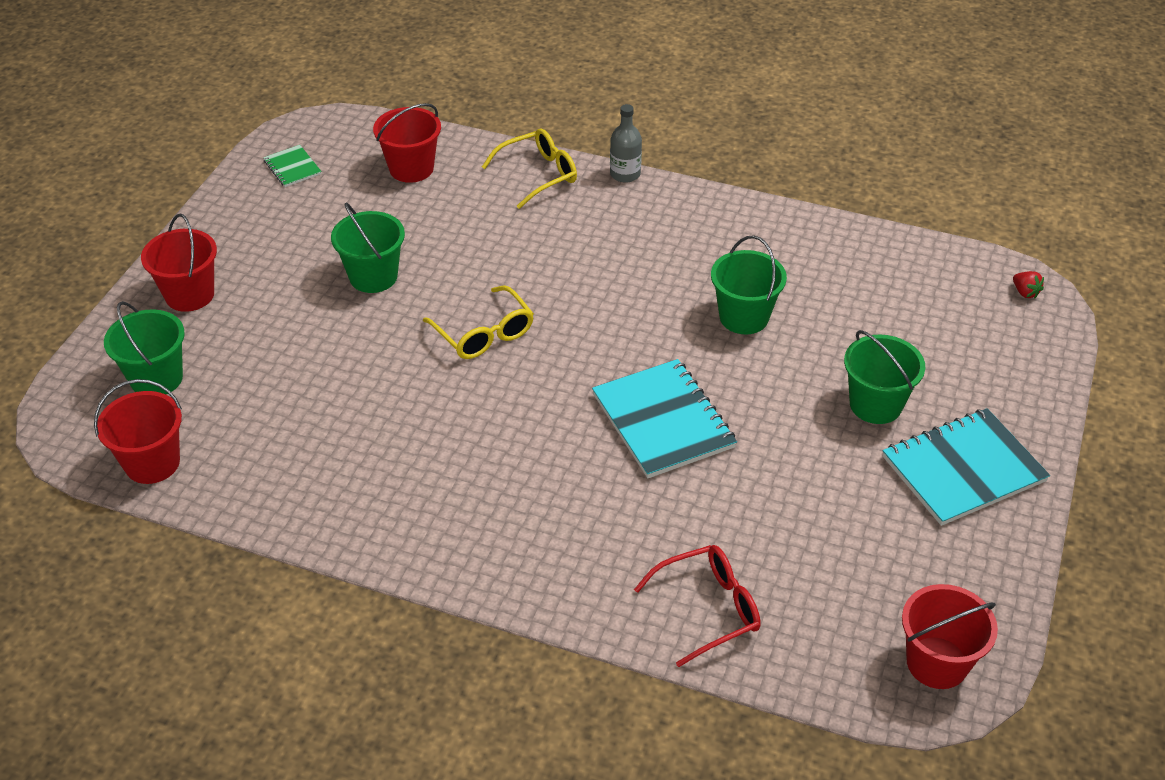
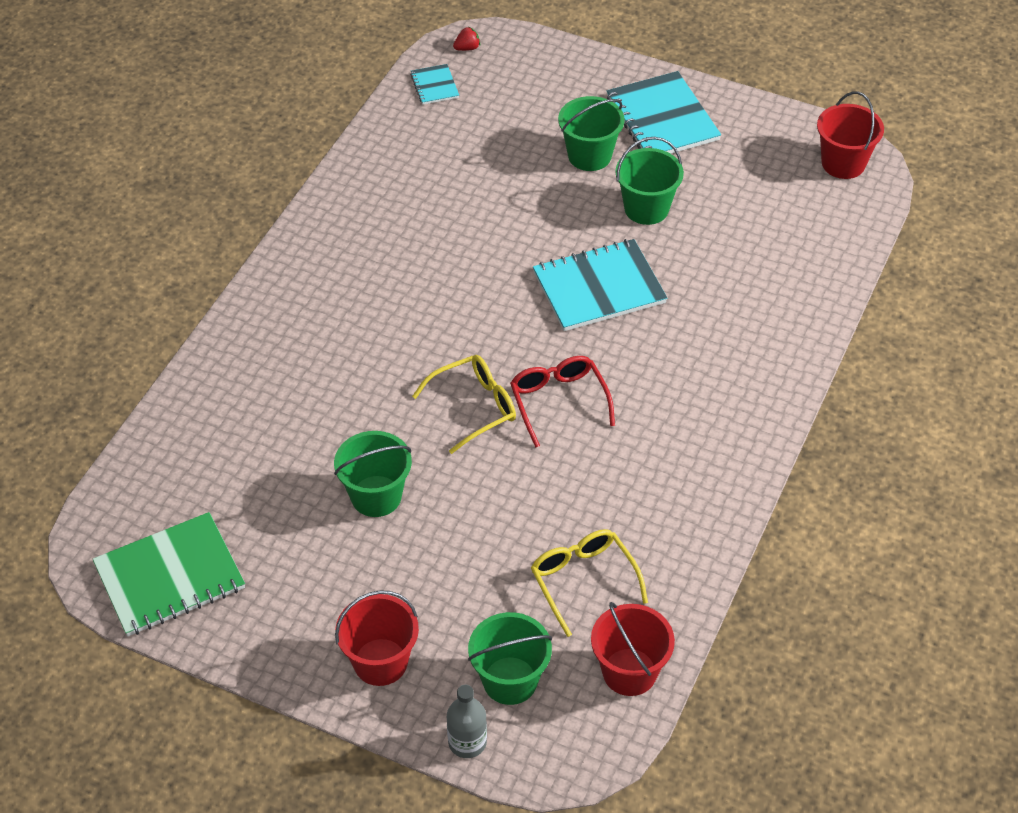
camera: 85 degrees left, 5 degrees up
green notebook [263,145,322,187] -> green notebook [93,512,245,636], size x2.05
red bucket [373,103,441,183] -> none
yellow glasses [482,128,577,209] -> yellow glasses moved to [531,529,648,637]
grey bottle [610,104,642,183] -> grey bottle moved to [447,685,487,758]
red glasses [634,545,761,667] -> red glasses moved to [510,356,615,447]
green bucket [711,235,787,334] -> green bucket moved to [615,137,684,225]
none -> turquoise notebook [410,64,459,105]

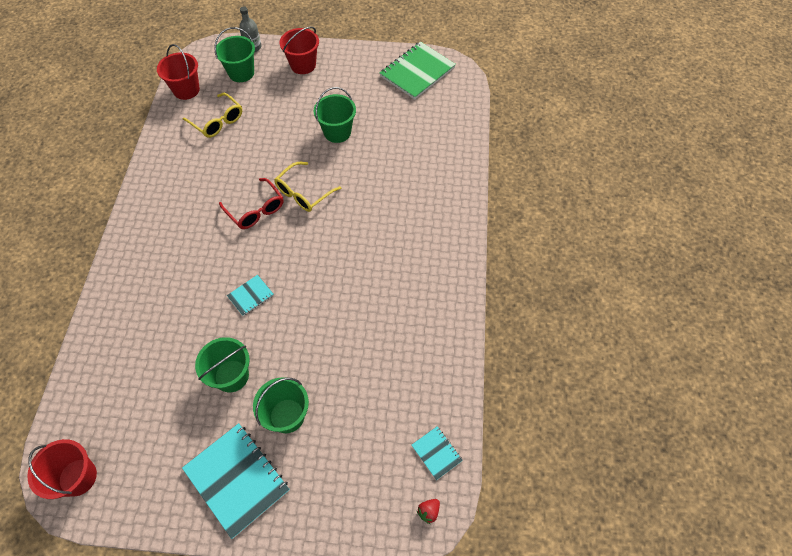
camera: 160 degrees right, 10 degrees up
turquoise notebook [533,239,667,331] -> turquoise notebook [227,275,274,316], size x0.49

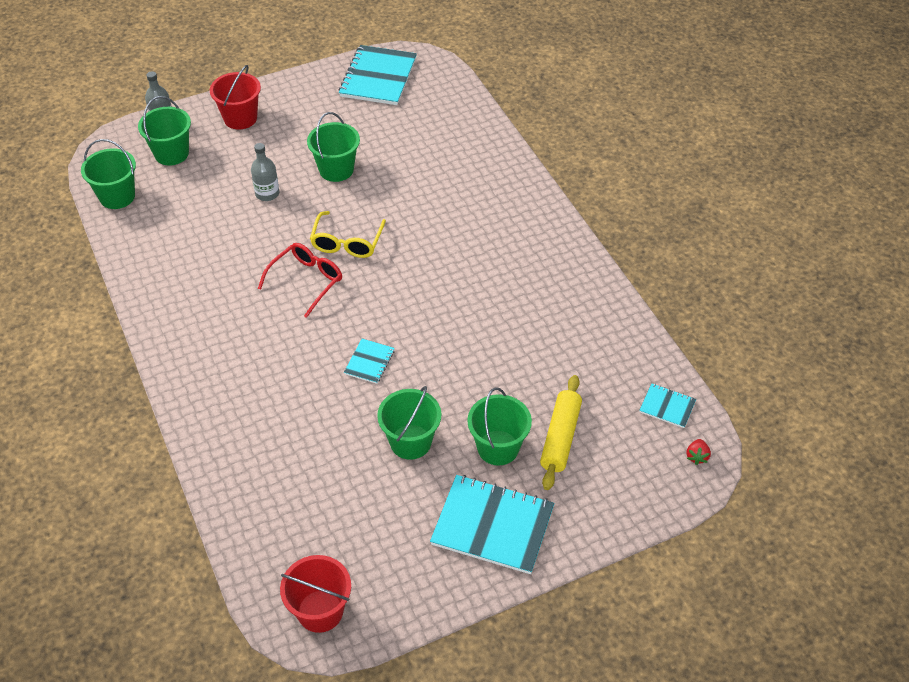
camera: 30 degrees left, 10 degrees down
red bucket [157,44,200,100] -> green bucket [81,139,136,209]
yellow glasses [183,93,242,138] -> none
red glasses [219,178,284,229] -> red glasses turned 75 degrees counterclockwise [258,243,342,318]
green notebook [380,42,456,100] -> turquoise notebook [339,45,417,105]
none -> grey bottle [251,143,279,201]
none -> yellow rolling pin [540,375,582,490]

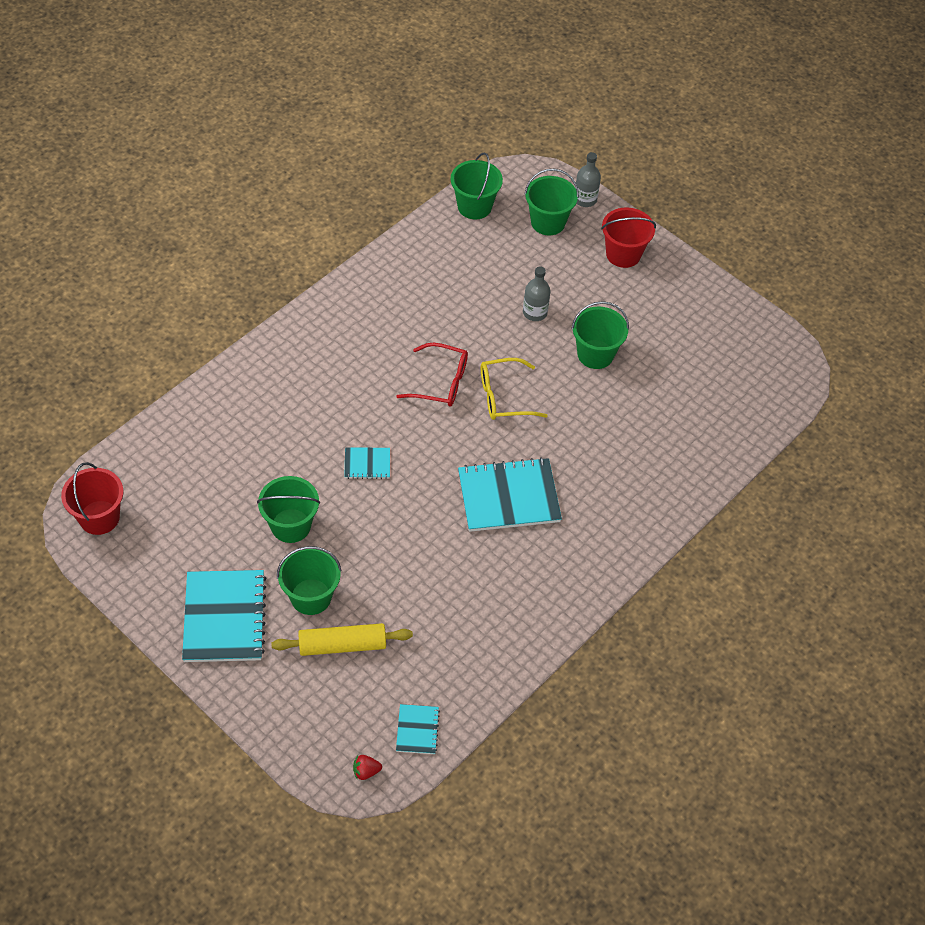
camera: 65 degrees right, 5 degrees up
turquoise notebook [339,45,417,105] -> turquoise notebook moved to [458,457,562,532]

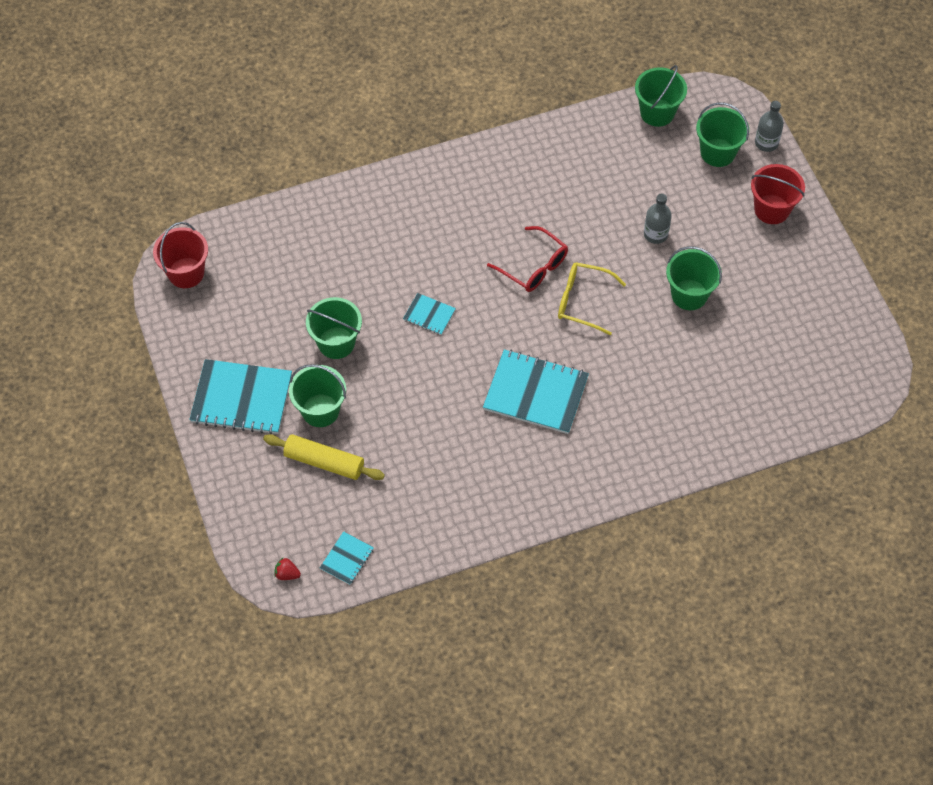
camera: 30 degrees right, 5 degrees up
turquoise notebook [182,570,267,662] -> turquoise notebook turned 75 degrees clockwise [190,359,292,434]

